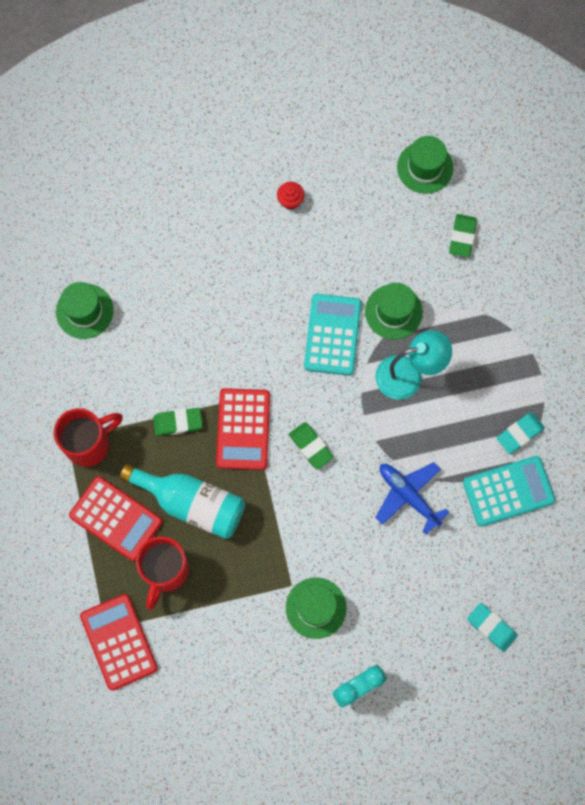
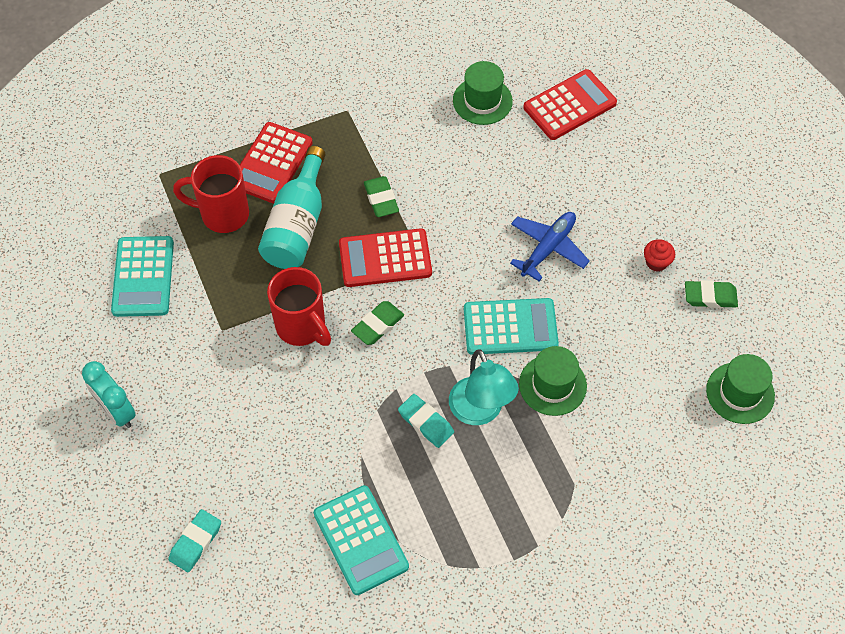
camera: 80 degrees right, 15 degrees down
red mug [54,408,123,467] -> red mug moved to [267,267,331,346]
red calculator [80,594,158,691] -> red calculator moved to [523,69,617,140]
green hat [286,577,347,639] -> none
blue plane [375,462,450,535] -> blue plane moved to [510,212,590,281]
green eraser [449,214,477,257] -> green eraser moved to [685,280,738,308]
turquoise eraser [497,412,545,454] -> turquoise eraser moved to [398,394,454,448]
none -> turquoise calculator [111,236,174,317]

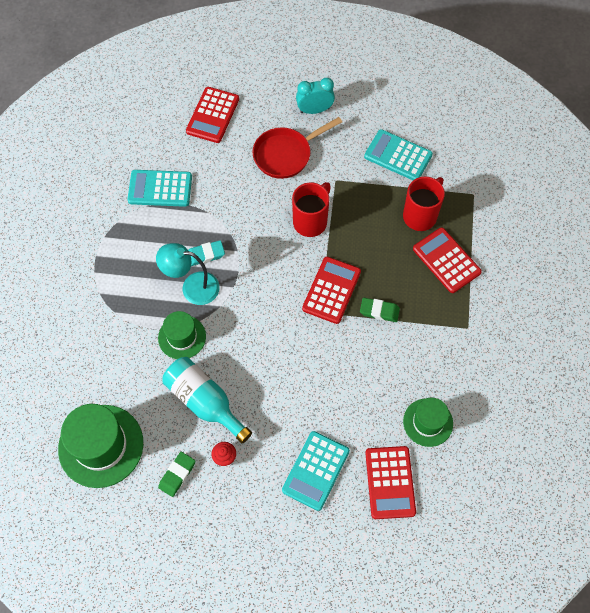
camera: 120 degrees right, 5 degrees up
turquoise eraser [168,509,221,572] -> red calculator [186,87,239,143]
turquoise bottle [258,146,326,269] -> turquoise bottle moved to [162,357,252,444]
red mug [267,267,331,346] -> red mug turned 135 degrees clockwise [292,182,331,237]
green eraser [351,301,404,345] -> none
turquoise calculator [464,298,559,355] -> turquoise calculator moved to [282,431,350,511]
blue plane [510,212,590,281] -> none
green hat [706,354,775,424] -> green hat [58,404,143,488], size x1.68
none -> red pan [252,117,342,179]

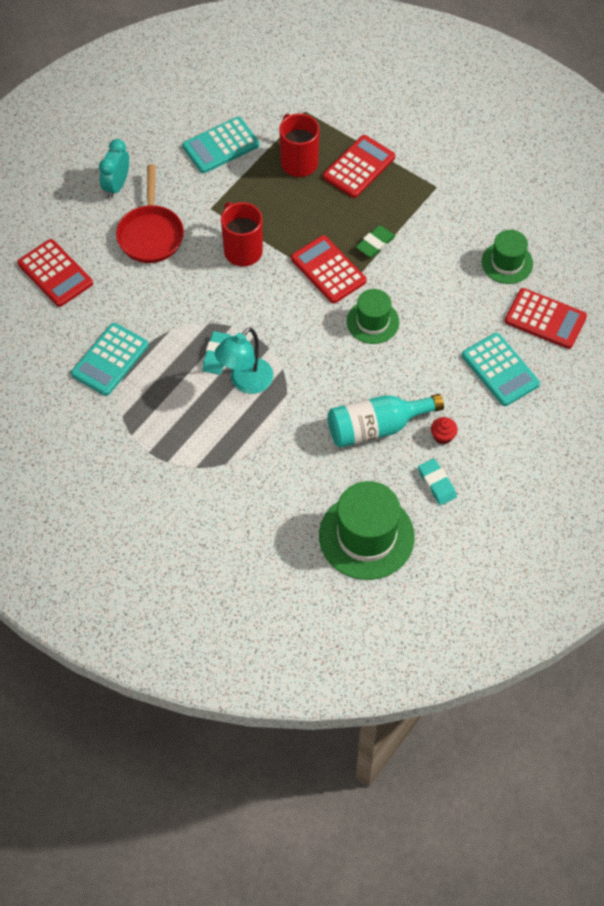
camera: 60 degrees left, 5 degrees down
green hat [158,311,206,359] -> green hat moved to [347,289,399,344]
green eraser [158,452,195,497] -> turquoise eraser [418,459,457,505]
red calculator [413,228,482,293] -> red calculator turned 135 degrees clockwise [323,135,395,198]

